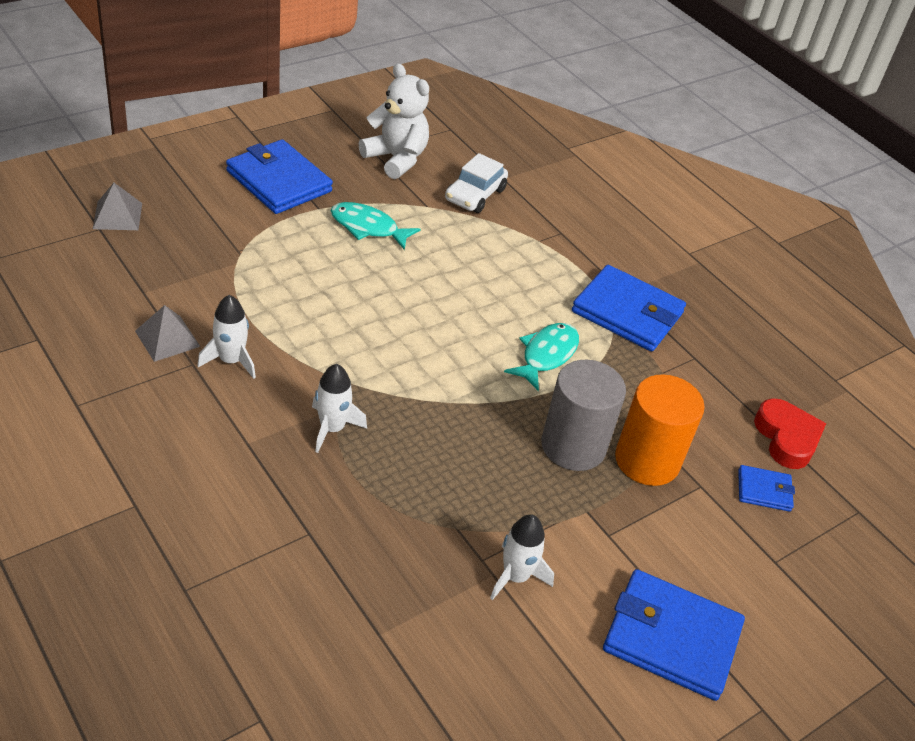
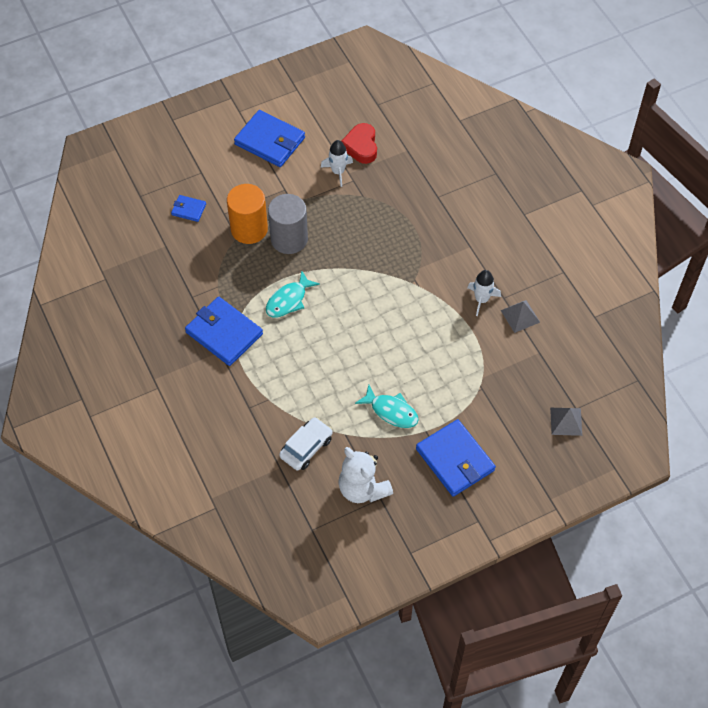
camera: 165 degrees left, 15 degrees up
white rocket [312,364,367,453] -> none
red heart [754,398,826,469] -> red heart moved to [341,123,377,164]

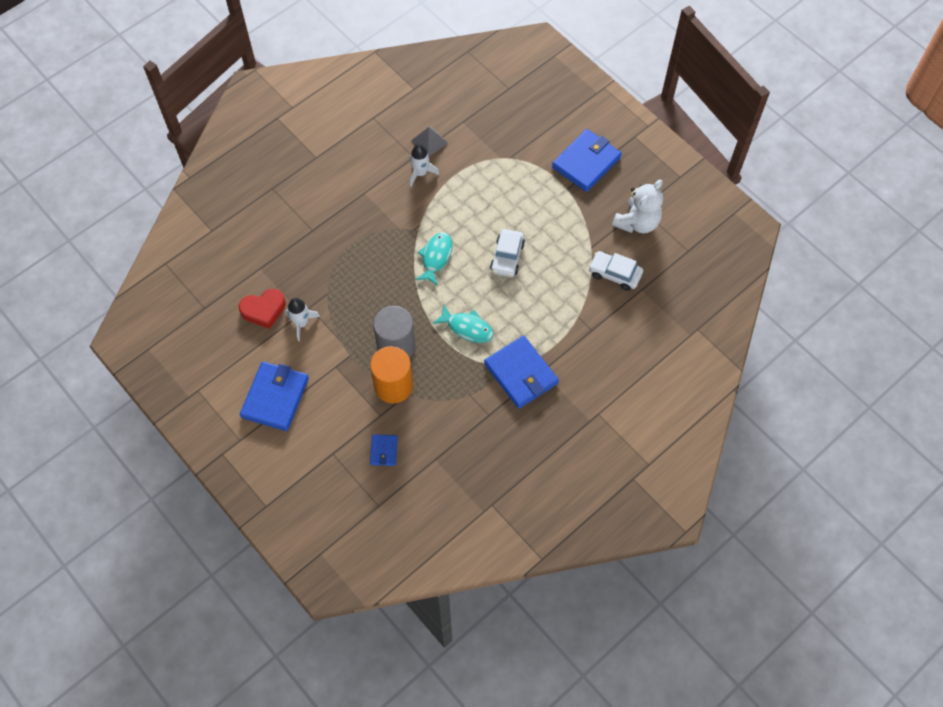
camera: 105 degrees left, 5 degrees up
blue wallet [185,297,263,366] -> blue wallet turned 60 degrees counterclockwise [484,335,559,409]
turquoise fish [355,385,419,428] -> turquoise fish moved to [415,232,452,286]
grey pyramid [550,408,582,436] -> none
none -> white car [490,229,525,277]

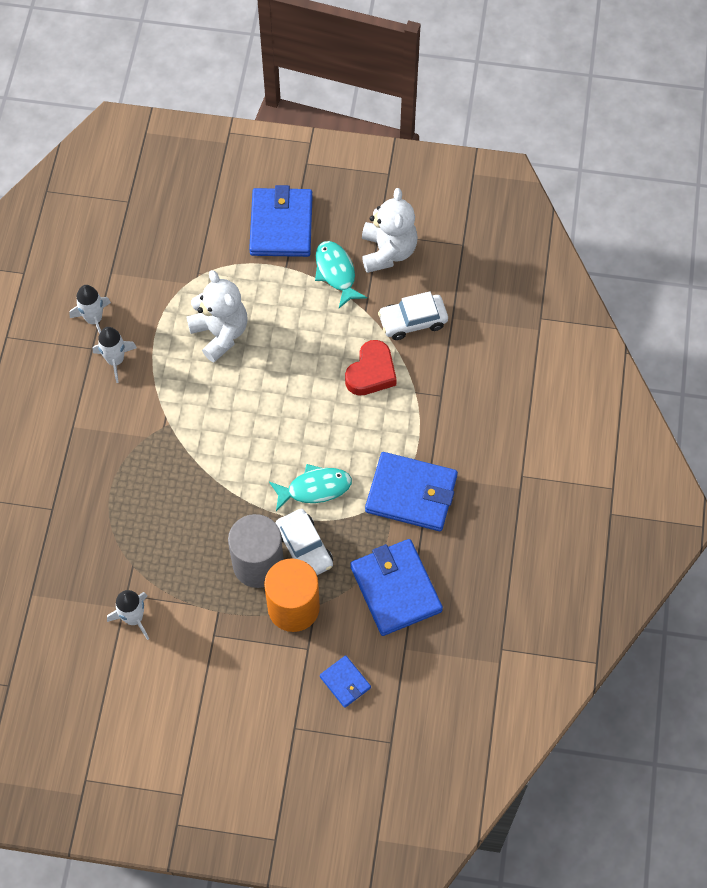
camera: 40 degrees left, 0 degrees up
red heart [239,289,286,329] -> red heart moved to [345,340,397,396]
blue wallet [240,362,309,431] -> blue wallet moved to [350,539,443,636]
grey pyramid [411,126,448,156] -> white rocket [69,285,111,334]
turquoise fish [415,232,452,286] -> turquoise fish moved to [315,241,367,308]
white car [490,229,525,277] -> white car moved to [276,509,333,575]
none -> white teddy bear [186,270,248,362]

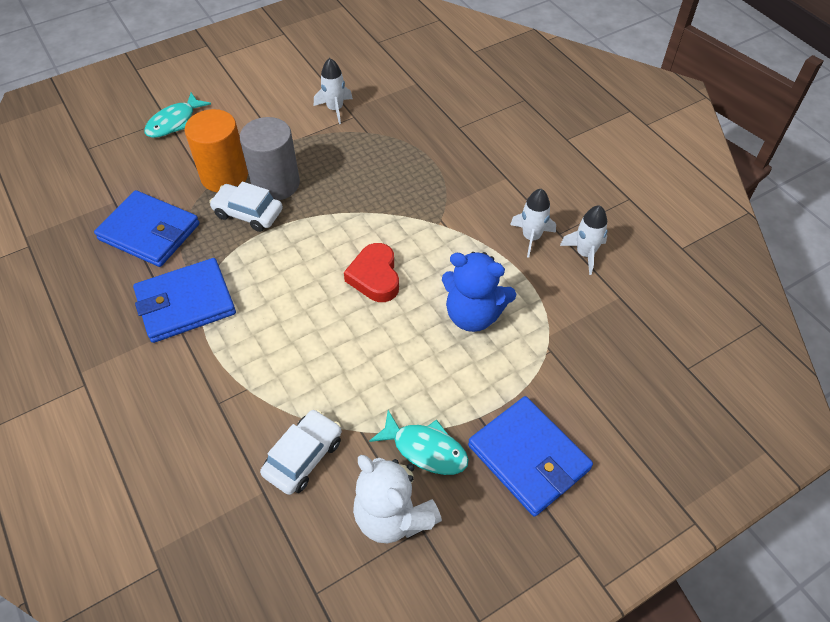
camera: 140 degrees right, 10 degrees down
white teddy bear [186,270,248,362] -> blue teddy bear [442,252,516,332]
turquoise fish [269,464,352,511] -> turquoise fish moved to [144,93,211,138]
blue wallet [320,655,371,708] -> none
red heart [345,340,397,396] -> red heart moved to [344,243,399,302]

